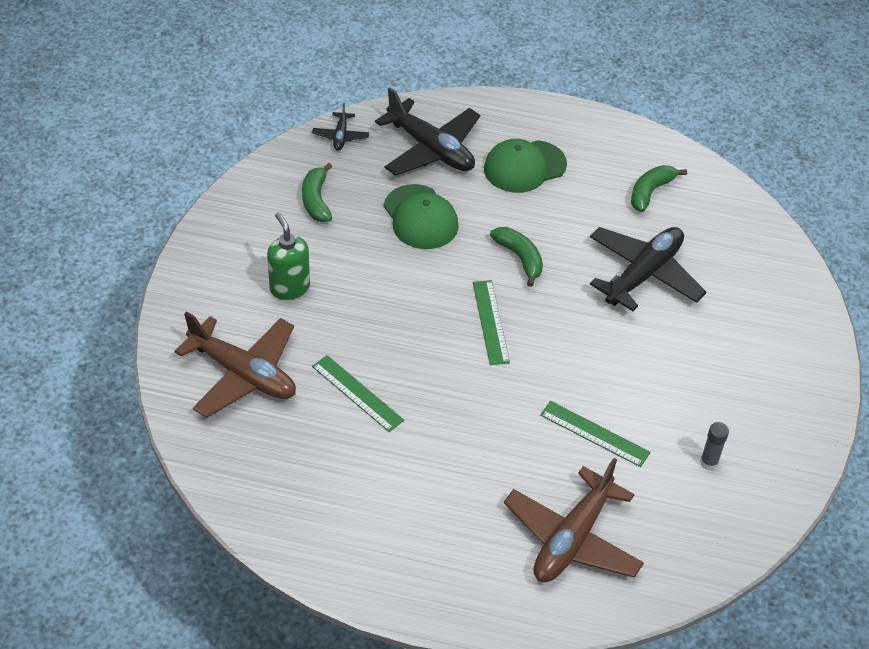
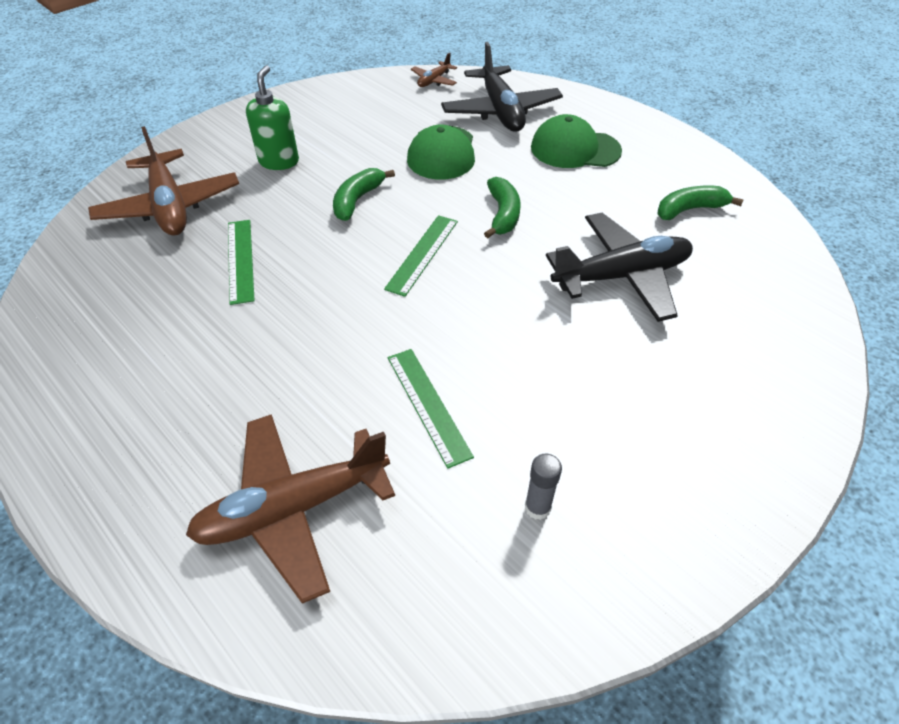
camera: 35 degrees right, 0 degrees up
green banana [302,163,332,222] -> green banana moved to [333,168,395,221]
black plane [312,103,369,151] -> brown plane [411,52,457,87]

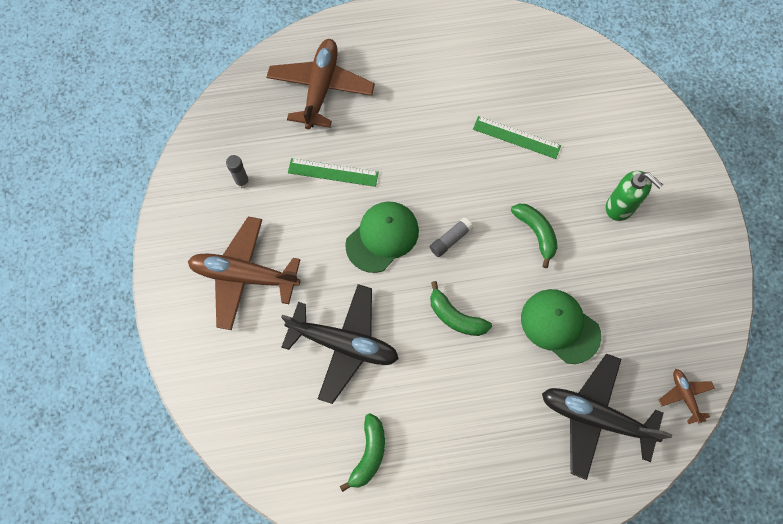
camera: 125 degrees right, 20 degrees up
brown plane [88,126,239,236] -> brown plane moved to [188,217,300,330]
green ruler [384,215,458,297] -> grey glue stick [430,217,473,257]
green cap [531,114,622,168] -> green cap moved to [345,202,419,273]
black plane [546,213,693,322] -> black plane turned 90 degrees counterclockwise [281,284,399,404]

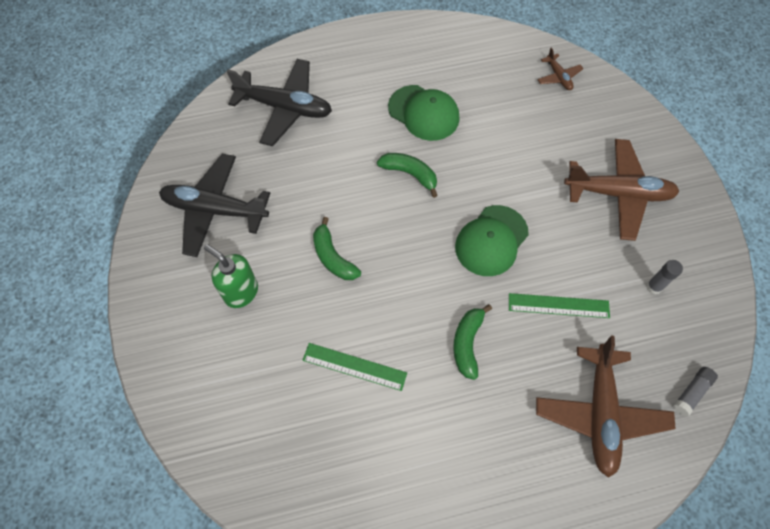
camera: 175 degrees right, 5 degrees down
black plane [281,284,399,404] -> black plane moved to [159,154,270,257]
green banana [340,413,385,492] -> green banana moved to [453,304,492,380]
grey glue stick [430,217,473,257] -> grey glue stick moved to [673,367,718,417]
green cap [521,289,601,364] -> green cap moved to [388,85,460,141]
brown plane [659,369,715,424] -> brown plane moved to [537,47,583,90]

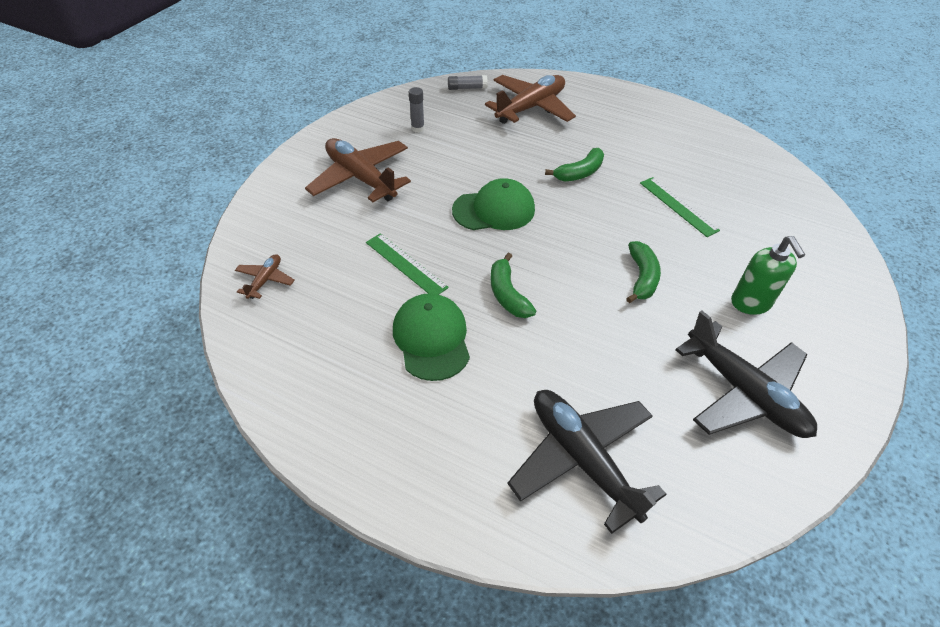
camera: 140 degrees left, 15 degrees down
green ruler [509,293,610,318] -> green ruler moved to [366,233,449,295]

